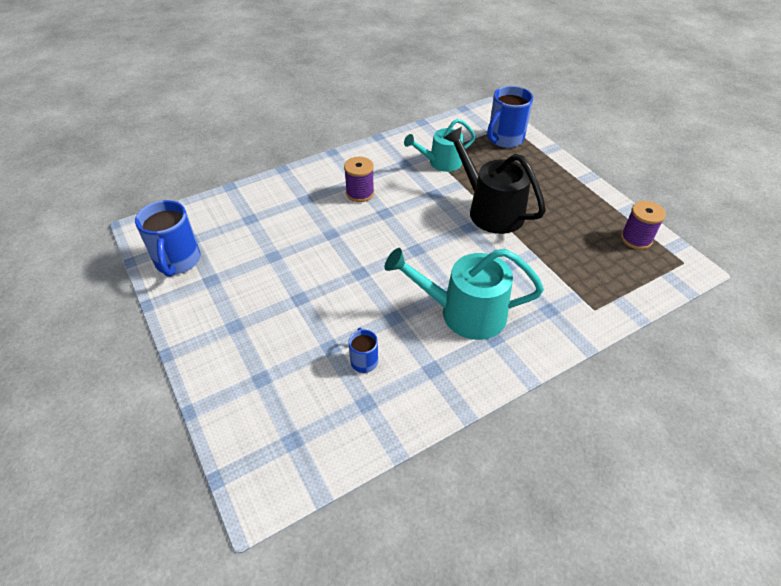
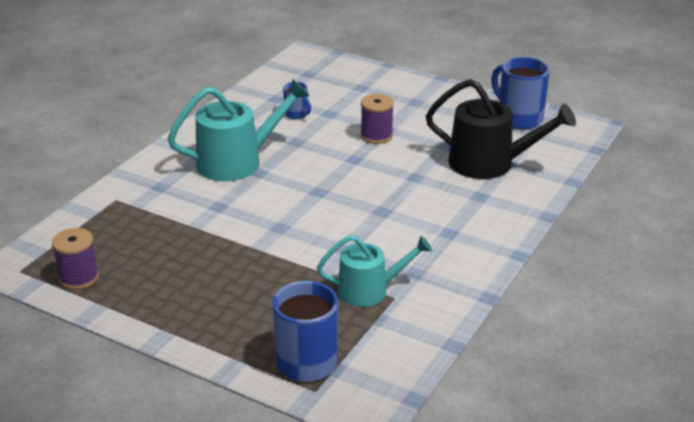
camera: 150 degrees right, 15 degrees down
purple spool [344,157,374,202] -> purple spool moved to [361,94,394,144]
turquoise watering can [404,119,476,172] -> turquoise watering can turned 45 degrees clockwise [317,235,432,307]
black watering can [444,127,546,234] -> black watering can moved to [426,79,576,179]

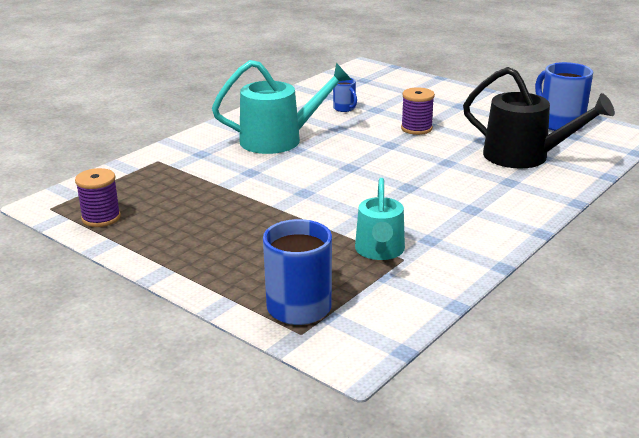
camera: 10 degrees right, 5 degrees down
turquoise watering can [317,235,432,307] -> turquoise watering can turned 90 degrees clockwise [355,178,405,260]

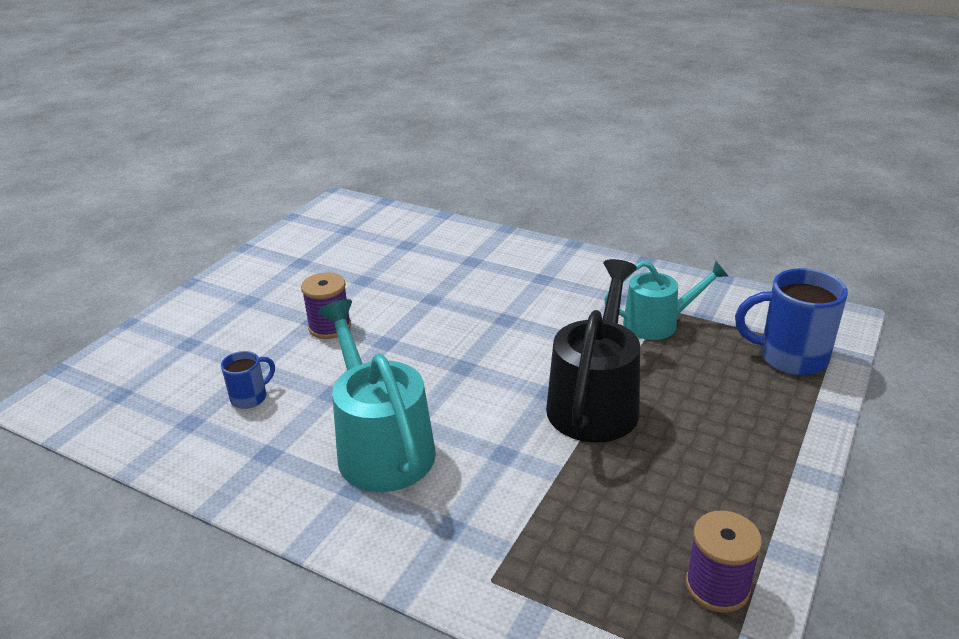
camera: 100 degrees left, 5 degrees up
black watering can [463,67,615,169] -> black watering can moved to [546,259,640,443]
blue mug [535,62,593,131] -> none

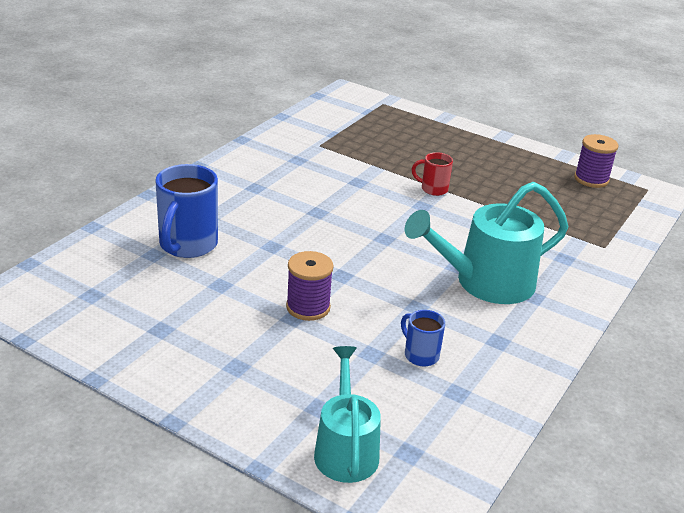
camera: 90 degrees left, 0 degrees up
black watering can [546,259,640,443] -> red mug [412,152,453,196]
turquoise watering can [604,261,728,340] -> turquoise watering can moved to [314,346,381,483]
blue mug [735,268,848,375] -> blue mug moved to [155,164,218,258]

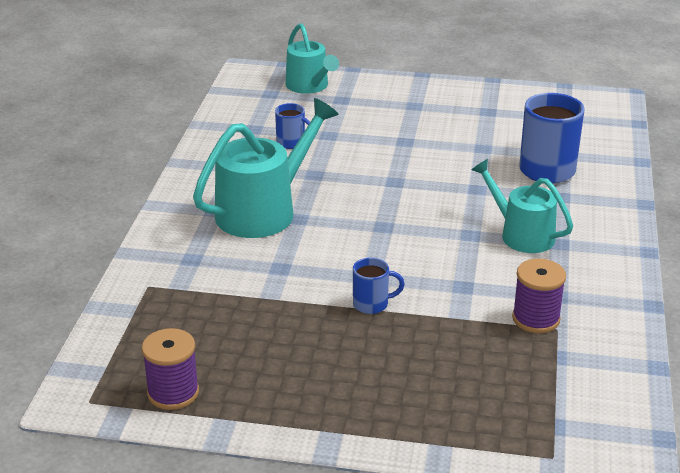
camera: 160 degrees right, 0 degrees up
purple spool [286,251,334,321] -> purple spool moved to [512,259,566,333]
red mug [412,152,453,196] -> blue mug [353,258,405,314]
none -> turquoise watering can [471,159,573,253]

